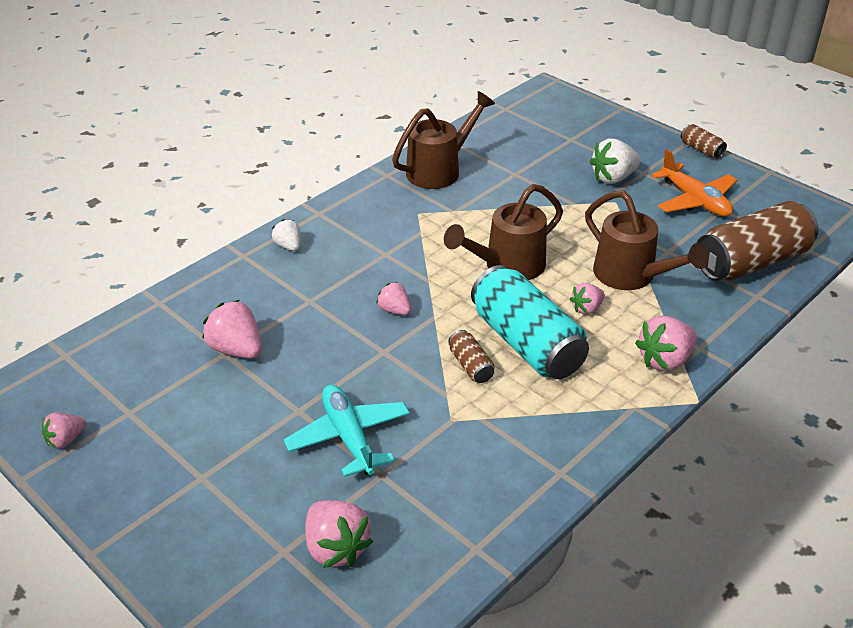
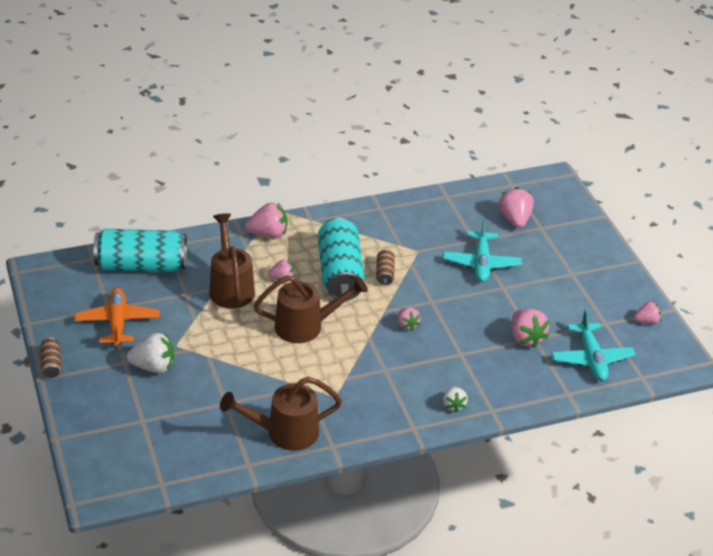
camera: 155 degrees left, 0 degrees up
brown can [697,201,819,281] -> turquoise can [93,229,187,272]
none -> turquoise plane [551,309,636,381]

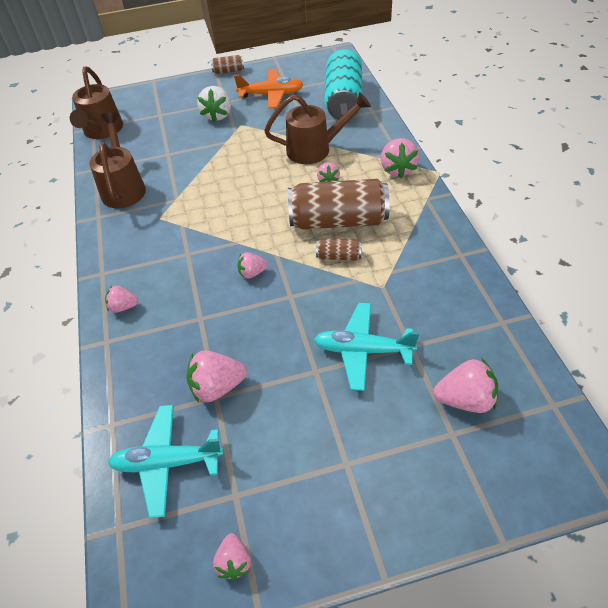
camera: 100 degrees right, 10 degrees up
brown watering can [254,275,368,343] -> brown watering can moved to [70,66,123,139]
turquoise can [318,218,365,301] -> brown can [288,179,390,229]
white strawberry [443,387,468,412] -> pink strawberry [105,285,139,313]

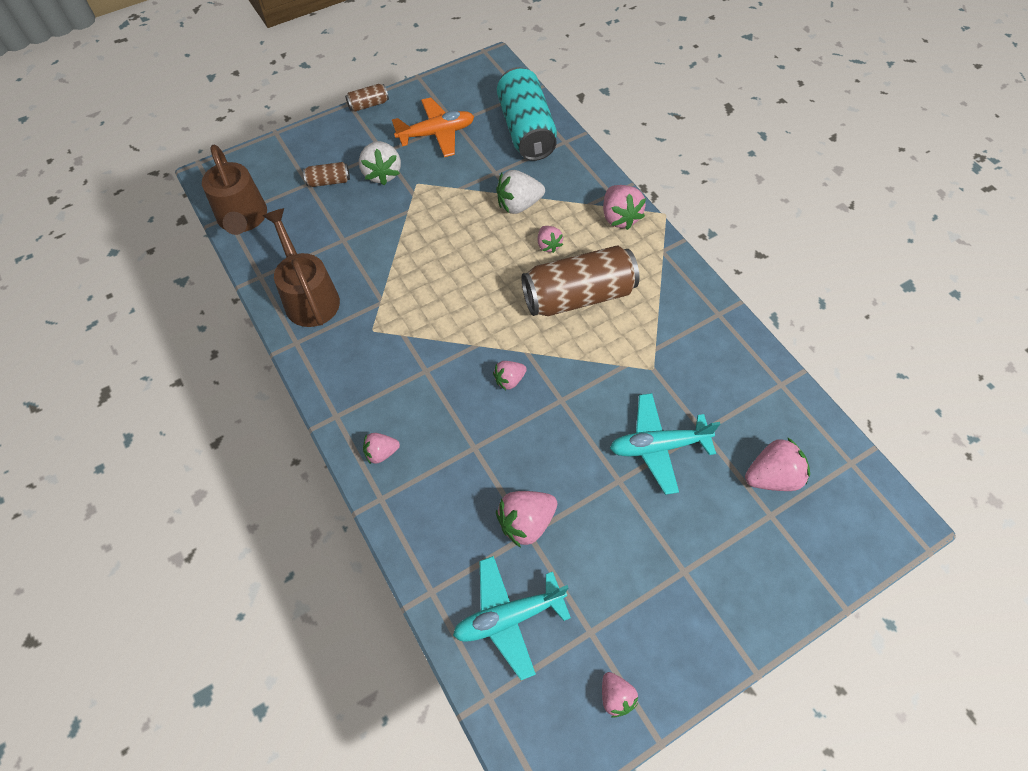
camera: 20 degrees left, 10 degrees up
brown watering can [264,92,371,164] -> white strawberry [496,170,545,214]
brown can [316,239,362,261] -> brown can moved to [303,162,350,187]

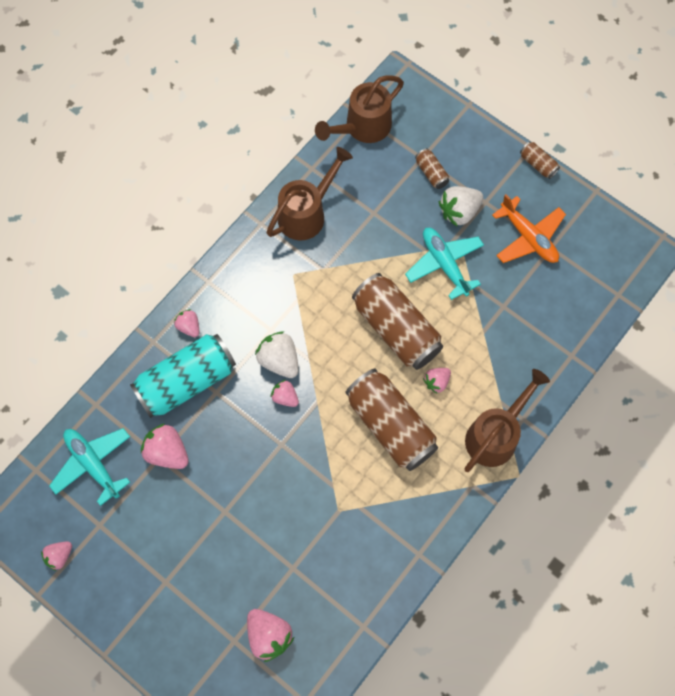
camera: 70 degrees right, 10 degrees up
white strawberry [496,170,545,214] -> white strawberry moved to [255,331,299,378]
turquoise can [497,67,557,161] -> turquoise can moved to [130,334,236,418]
pink strawberry [603,185,646,230] -> brown watering can [465,369,550,472]
turquoise plane [610,393,720,495] -> turquoise plane moved to [405,228,484,300]
none -> brown can [352,273,443,370]

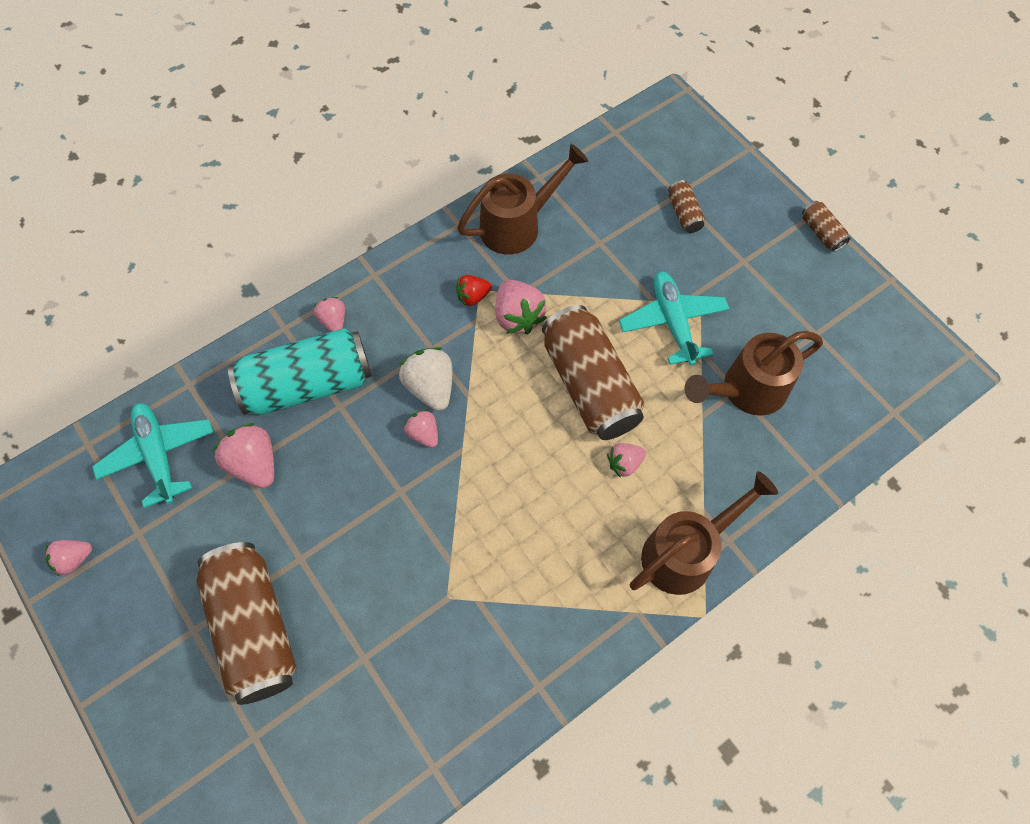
camera: 15 degrees right, 5 degrees down
pink strawberry [247,609,294,662] -> pink strawberry moved to [495,280,547,334]
brown watering can [315,75,404,143] -> brown watering can moved to [685,331,823,416]
brown can [345,369,438,471] -> brown can moved to [196,542,297,705]
white strawberry [439,186,483,226] -> none
orange plane [492,194,566,263] -> none
none -> red strawberry [456,275,492,306]

